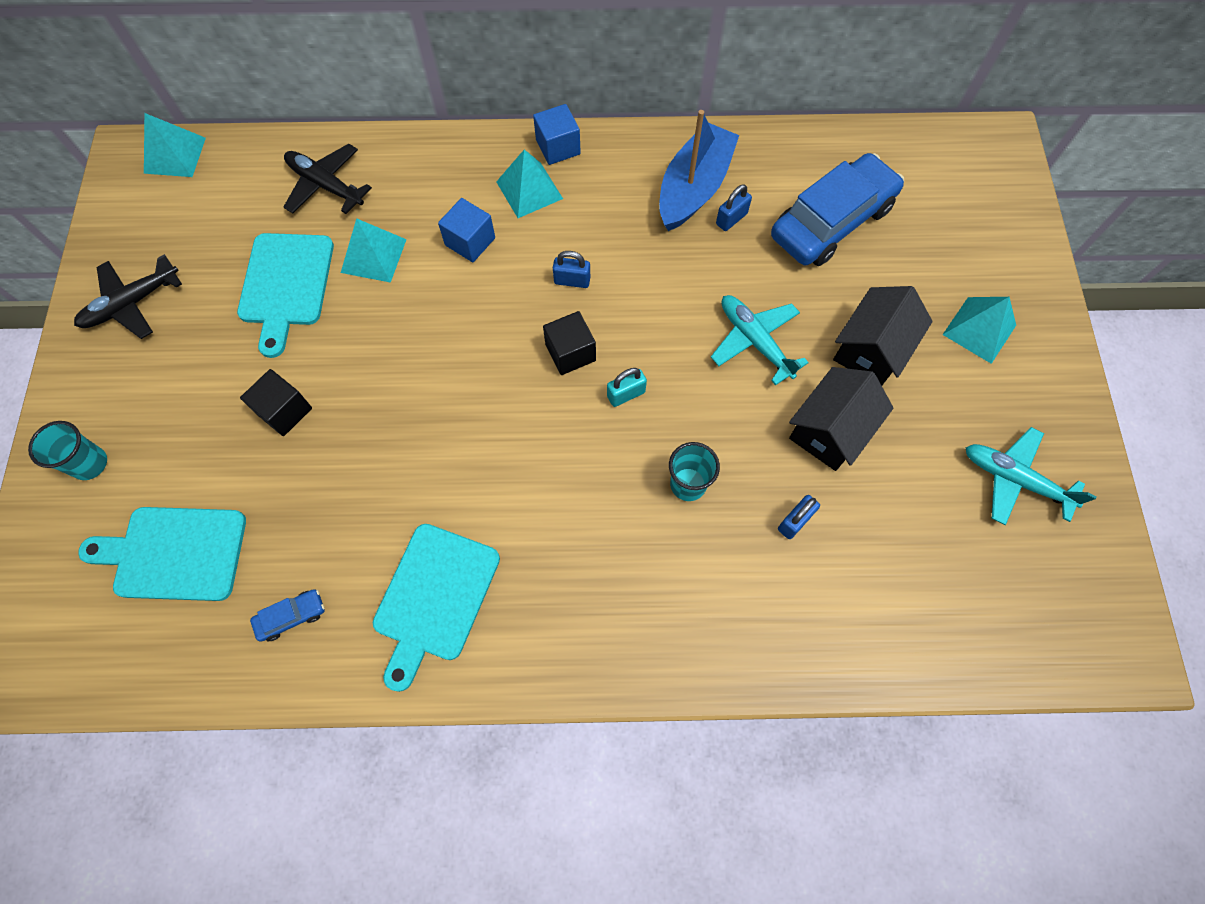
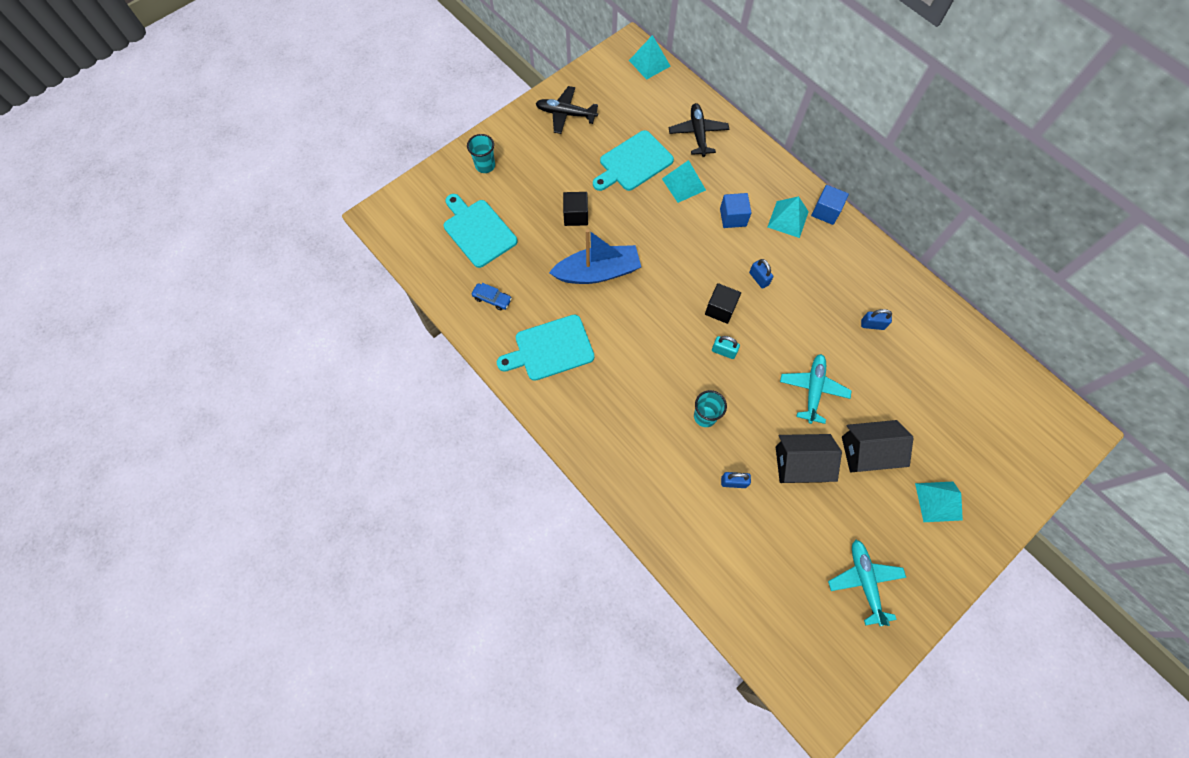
camera: 50 degrees right, 0 degrees up
blue boat [659,110,739,231] -> blue boat moved to [549,229,641,284]
blue car [771,153,904,266] -> none

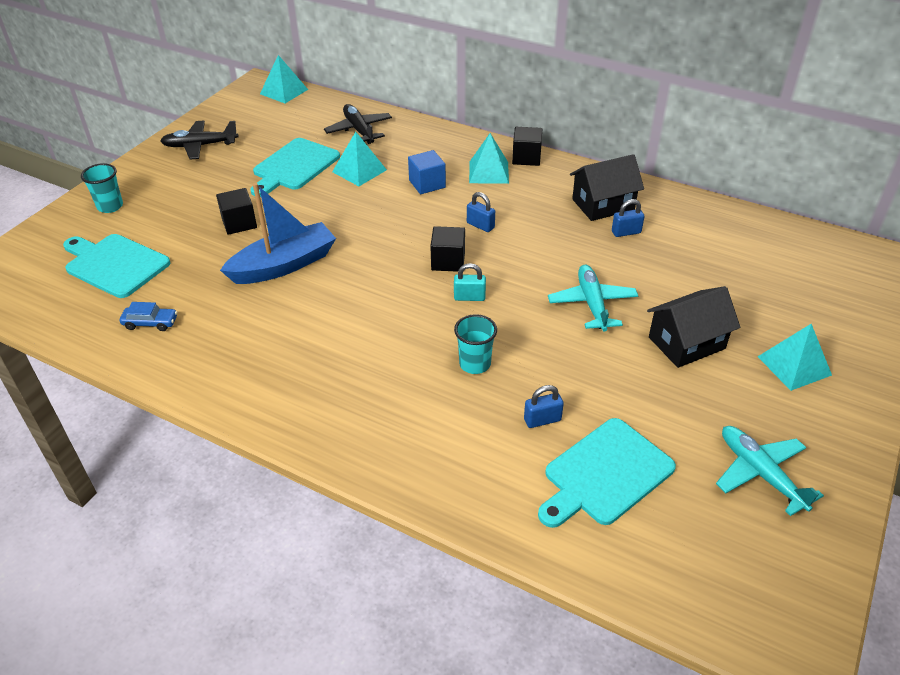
camera: 20 degrees left, 25 degrees down
turquoise cutting board [497,314,594,381] -> turquoise cutting board moved to [538,418,676,528]
black house [776,434,842,483] -> black house moved to [570,154,644,221]
blue cube [811,185,849,225] -> black cube [512,127,542,166]

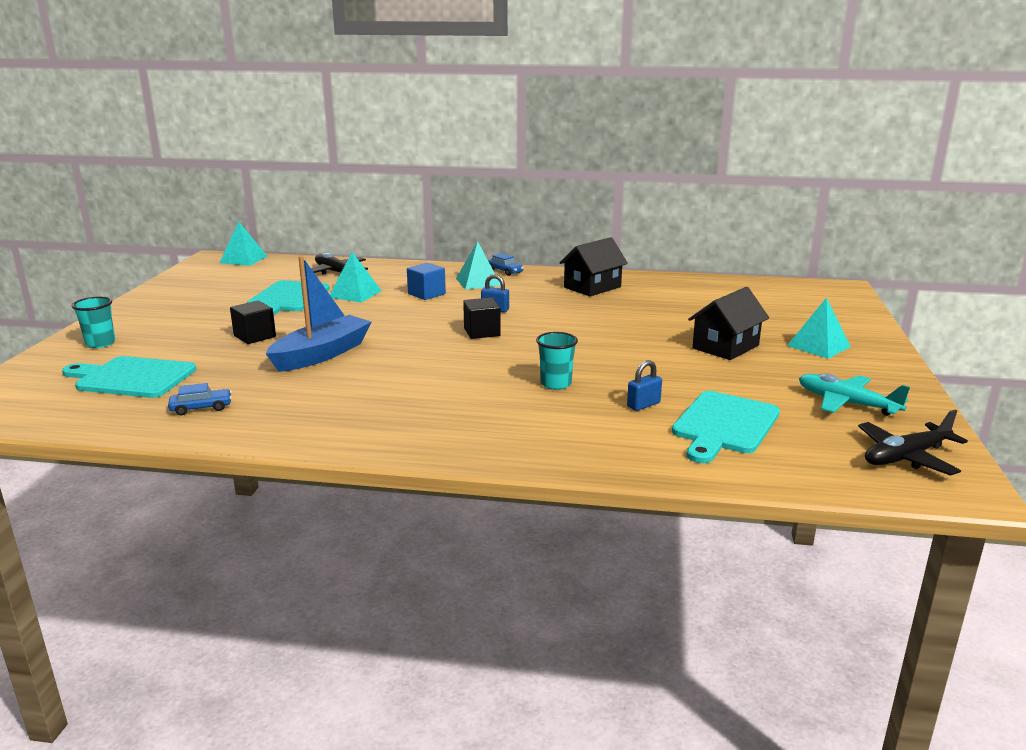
camera: 20 degrees left, 20 degrees down
black plane [160,121,239,160] -> black plane moved to [858,410,968,476]
turquoise padlock [454,263,486,301] -> none
black cube [512,127,542,166] -> blue car [488,253,524,276]
turquoise plane [548,265,638,332] -> none
blue padlock [612,199,645,237] -> none

